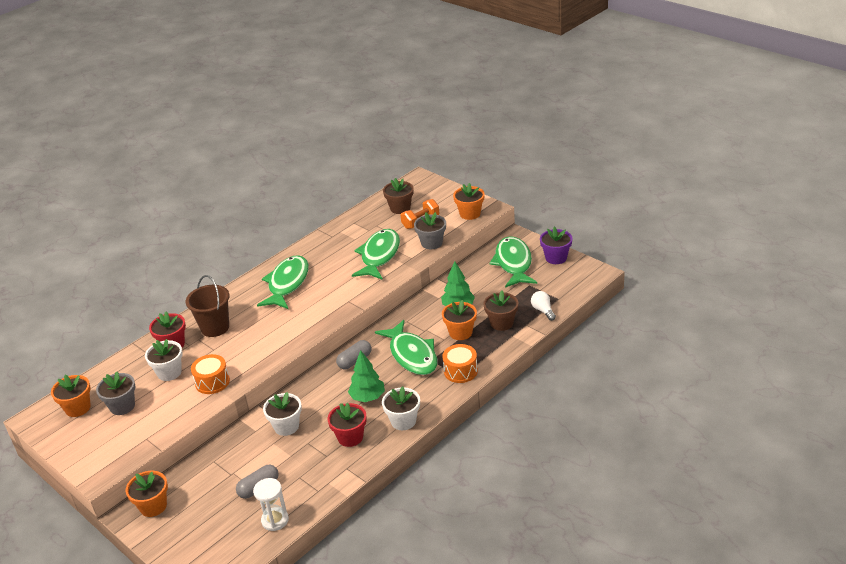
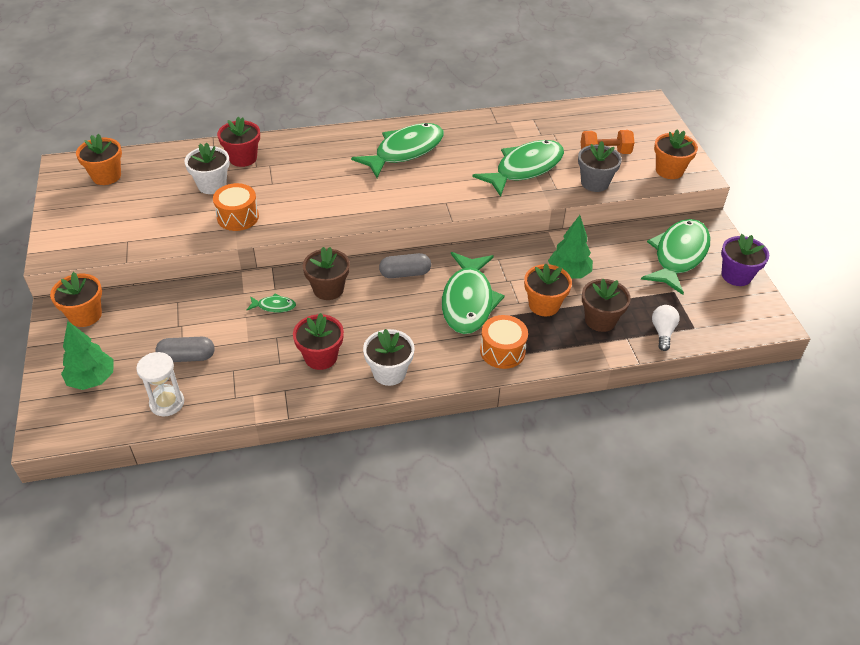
camera: 30 degrees right, 10 degrees up
grey flower pot [96,372,135,415] -> none
brown bucket [186,275,229,337] -> none
white flower pot [263,392,302,436] -> green fish [247,294,296,312]
green tree [348,350,385,402] -> green tree moved to [61,321,114,390]
brown flower pot [383,178,414,214] -> brown flower pot moved to [303,247,350,300]

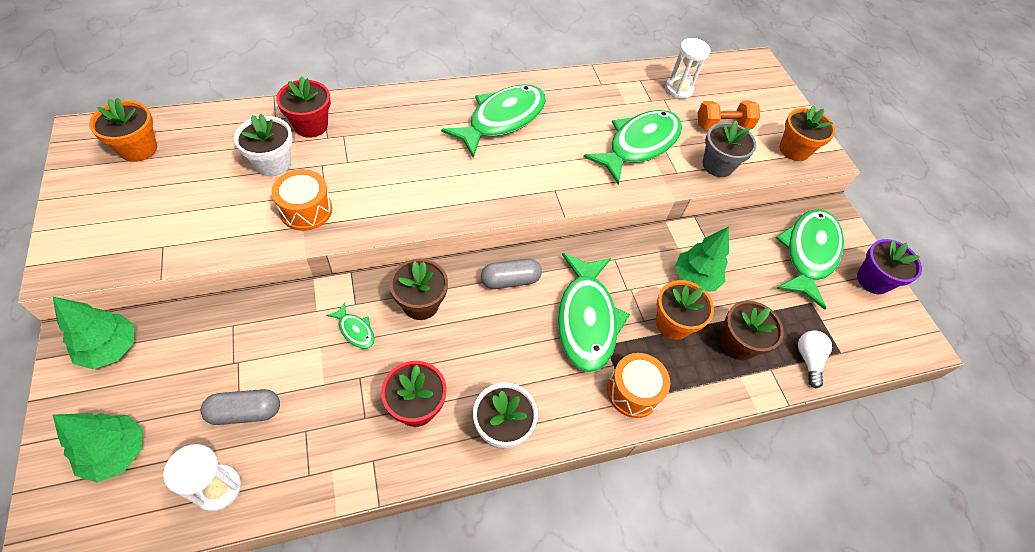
camera: 10 degrees left, 10 degrees up
orange flower pot [50,272,102,327] -> green tree [53,297,135,369]
green fish [247,294,296,312] -> green fish turned 45 degrees clockwise [326,303,375,349]
none -> white hourglass [665,38,711,99]

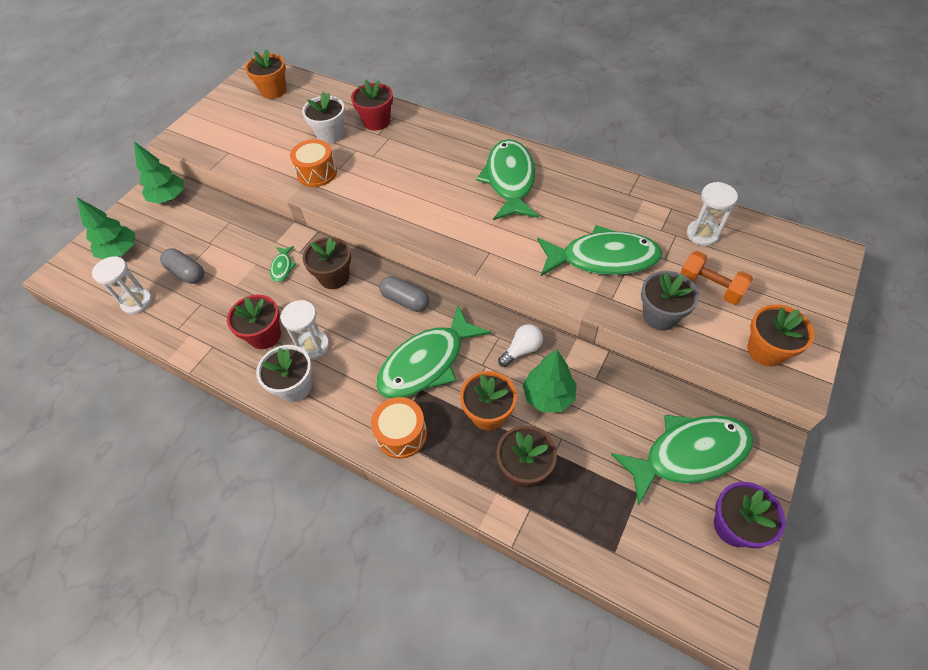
camera: 55 degrees right, 0 degrees up
green fish [441,84,546,158] -> green fish turned 90 degrees counterclockwise [476,139,539,220]
white light bulb [798,330,832,388] -> white light bulb moved to [498,324,543,367]
none -> white hourglass [281,300,329,360]

